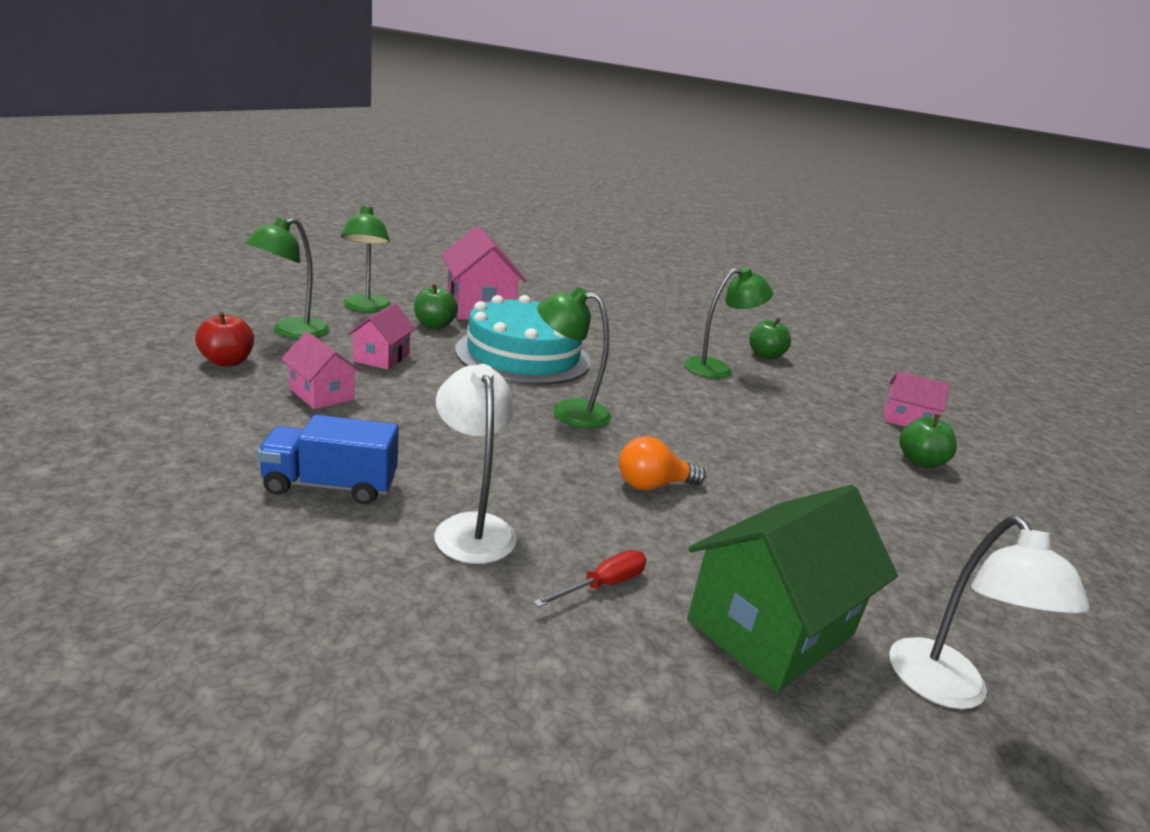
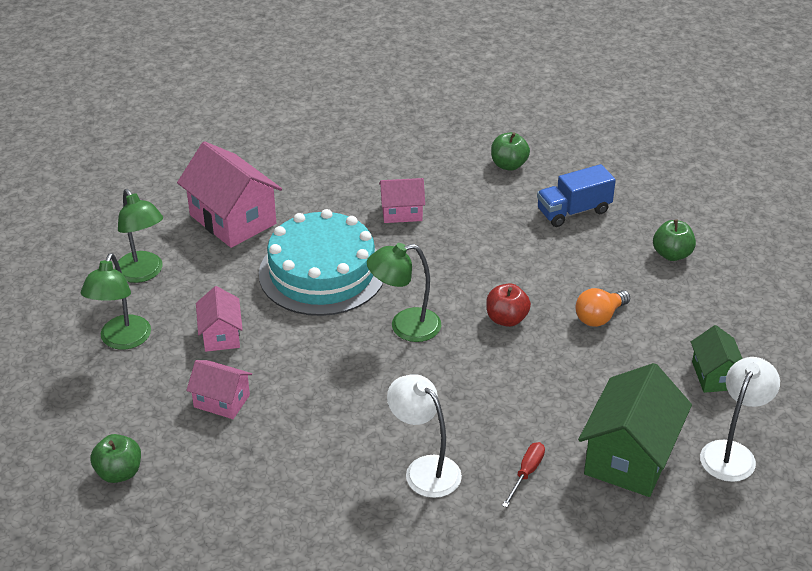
camera: 20 degrees left, 15 degrees up
red apple [195,312,254,367] -> red apple moved to [486,283,531,327]
blue truck [257,415,399,504] -> blue truck moved to [537,164,616,227]
green apple [414,284,458,329] -> green apple moved to [90,434,141,483]
orange light bulb [619,436,706,490] -> orange light bulb moved to [575,288,630,327]
green lamp [684,267,773,379] -> none
pink house [884,371,950,427] -> pink house moved to [379,178,425,223]
white lamp [889,516,1090,709] -> white lamp turned 120 degrees counterclockwise [700,357,780,482]
none -> green house [691,325,743,393]

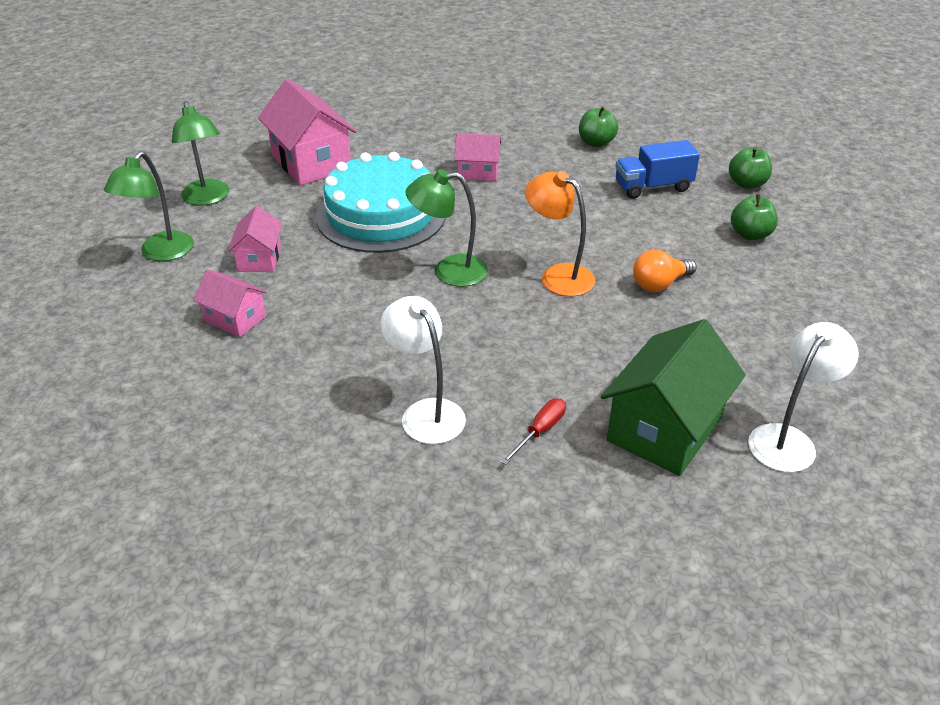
camera: 10 degrees right, 0 degrees up
green apple [90,434,141,483] -> green apple moved to [729,147,772,189]
red apple [486,283,531,327] -> orange lamp [525,171,595,296]
green house [691,325,743,393] -> none

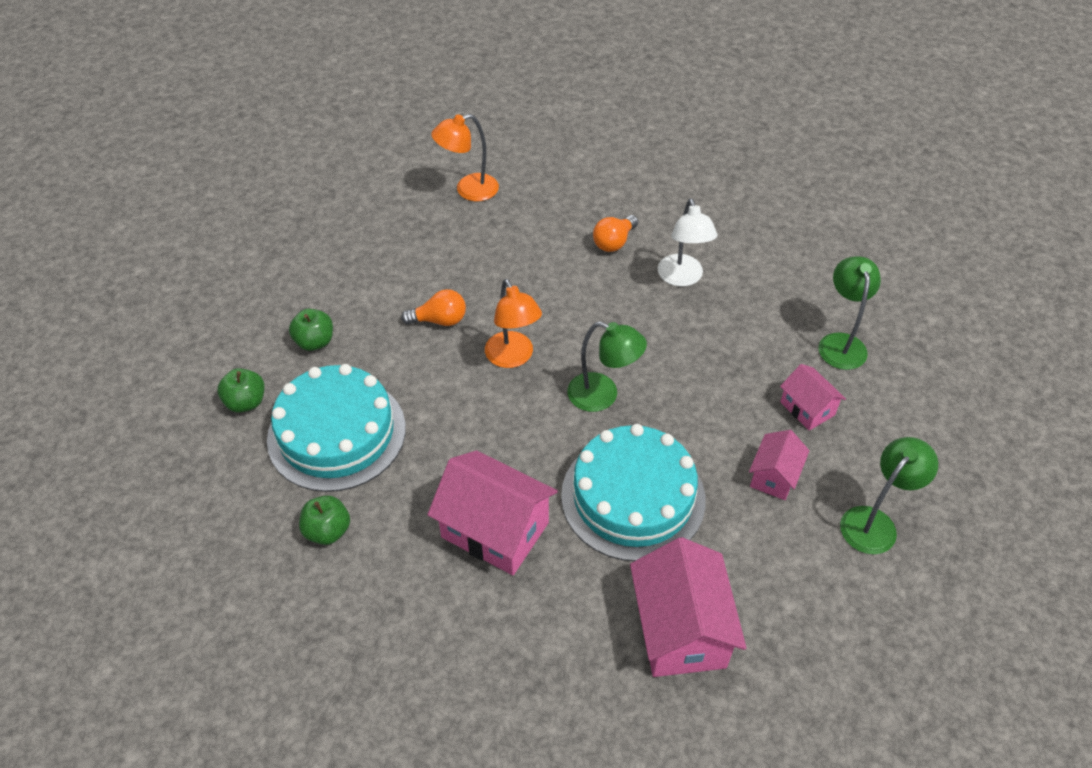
camera: 155 degrees left, 10 degrees up
green lamp [172,101,229,206] -> green lamp moved to [819,256,881,370]
pink house [454,133,501,181] -> pink house [427,450,558,575], size x1.81
red screwdriver [501,399,566,465] -> orange light bulb [593,215,638,252]
green house [601,319,746,476] -> none
blue truck [615,140,700,199] -> turquoise cake [267,364,406,492]
white lamp [748,322,859,472] -> orange lamp [431,114,499,201]

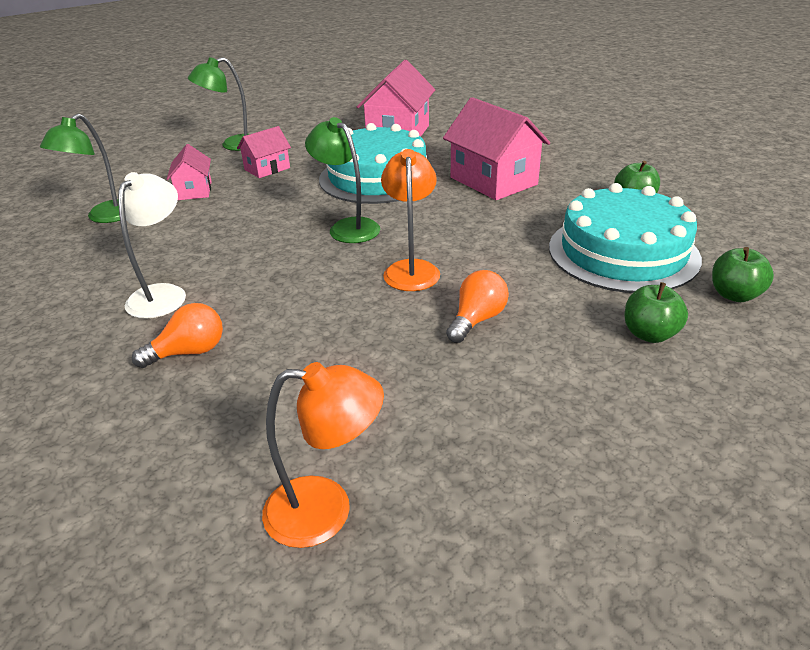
camera: 155 degrees left, 15 degrees down
orange light bulb [401,289,466,326] -> orange light bulb turned 105 degrees clockwise [446,270,509,343]

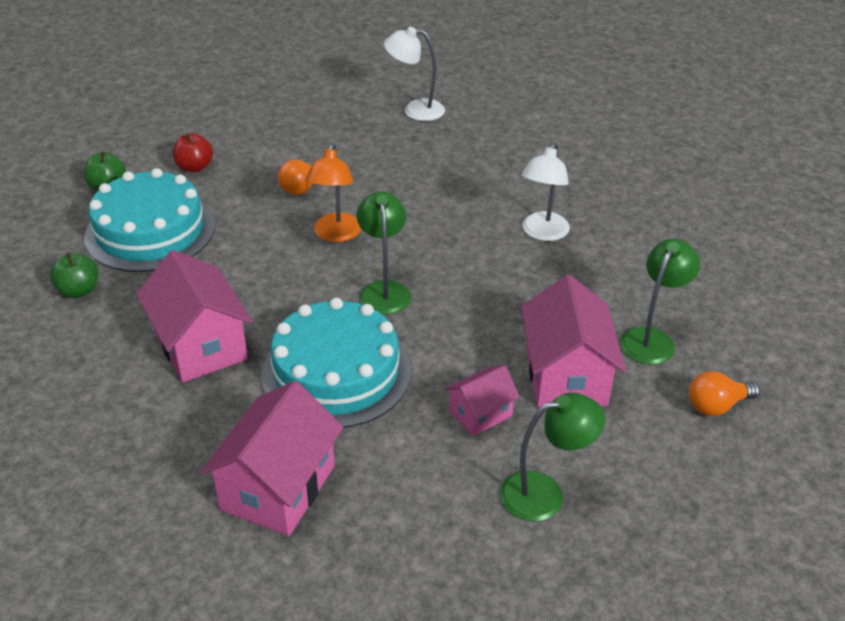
camera: 175 degrees left, 5 degrees up
orange light bulb [132,303,223,368] -> orange light bulb moved to [689,371,760,416]
pink house [166,144,212,200] -> pink house [521,275,626,408], size x1.81
orange lamp [262,362,384,548] -> white lamp [384,27,445,121]
green lamp [305,117,380,243] -> green lamp turned 150 degrees counterclockwise [357,192,411,315]
green apple [624,282,688,343] -> red apple [173,133,213,172]

